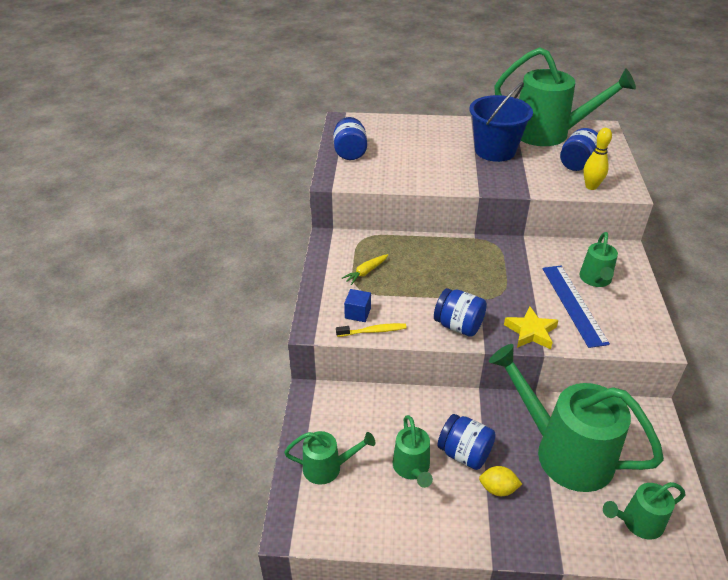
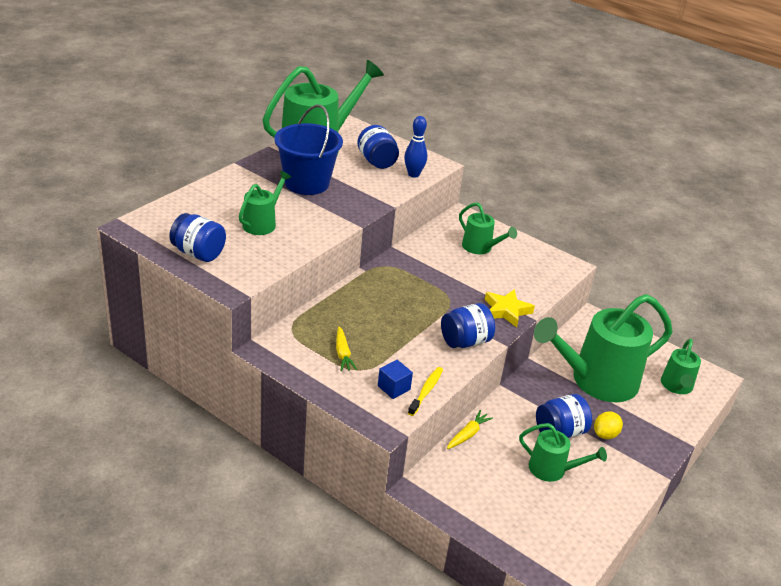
camera: 60 degrees left, 5 degrees down
green watering can [284,431,375,485] -> green watering can moved to [239,171,291,235]
blue ruler [542,266,610,348] -> none
yellow bowling pin [583,128,612,190] -> blue bowling pin [404,116,427,178]
none -> yellow carrot [447,410,493,449]

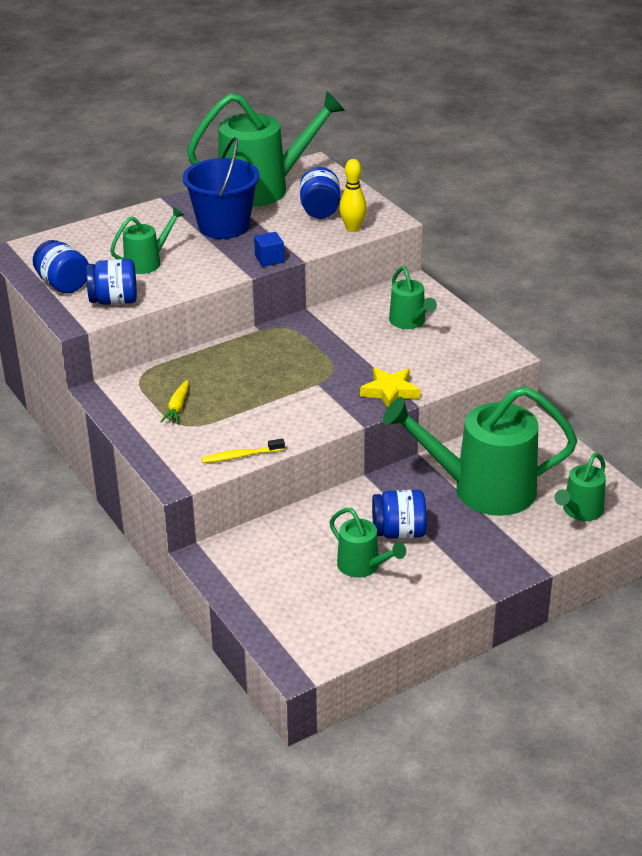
camera: 25 degrees right, 0 degrees up
blue cube [378,360,413,399] -> blue cube moved to [254,232,284,267]
blue bowling pin [404,116,427,178] -> yellow bowling pin [339,159,367,232]
yellow toothbrush [408,367,443,416] -> yellow toothbrush turned 150 degrees counterclockwise [201,438,285,463]
blue jar [441,303,495,348] -> blue jar moved to [86,259,137,305]
yellow carrot [447,410,493,449] -> none
yellow lemon [594,411,623,439] -> none

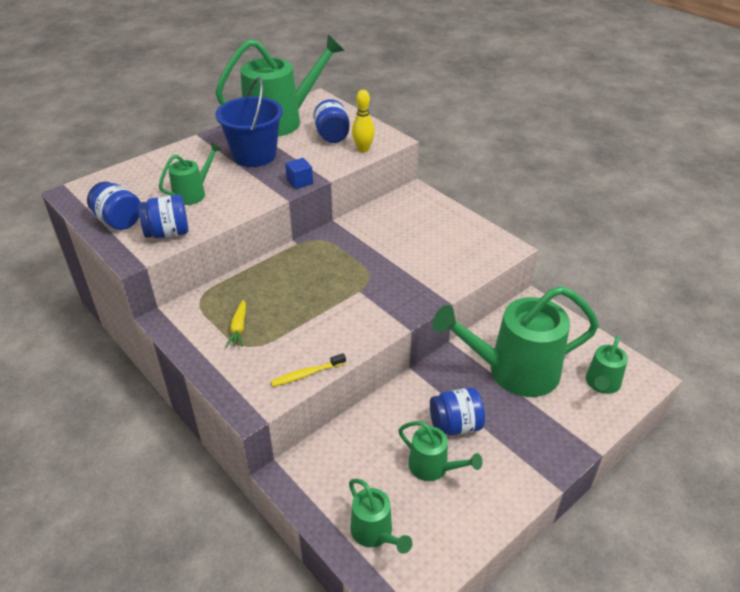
camera: 10 degrees left, 5 degrees up
yellow star [360,368,420,408] -> none
green watering can [389,266,437,329] -> green watering can moved to [349,479,412,554]

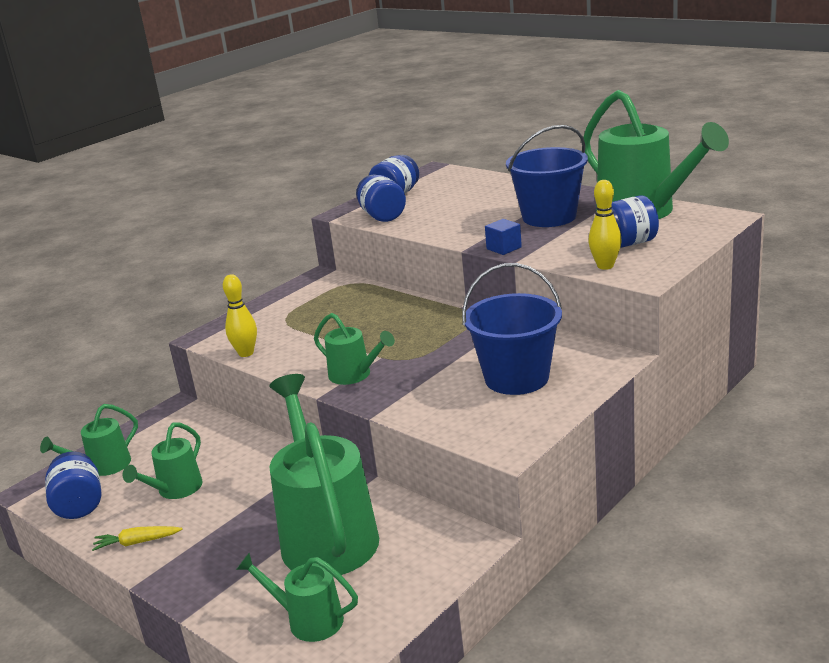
camera: 85 degrees right, 15 degrees down
green watering can [159,142,221,205] -> green watering can moved to [314,313,395,385]
yellow carrot [226,300,246,347] -> yellow carrot moved to [92,526,183,551]
yellow toothbrush [270,353,346,387] -> yellow bowling pin [223,274,257,357]
blue jar [430,387,485,435] -> blue jar moved to [45,451,101,519]
none -> blue bucket [462,263,562,395]

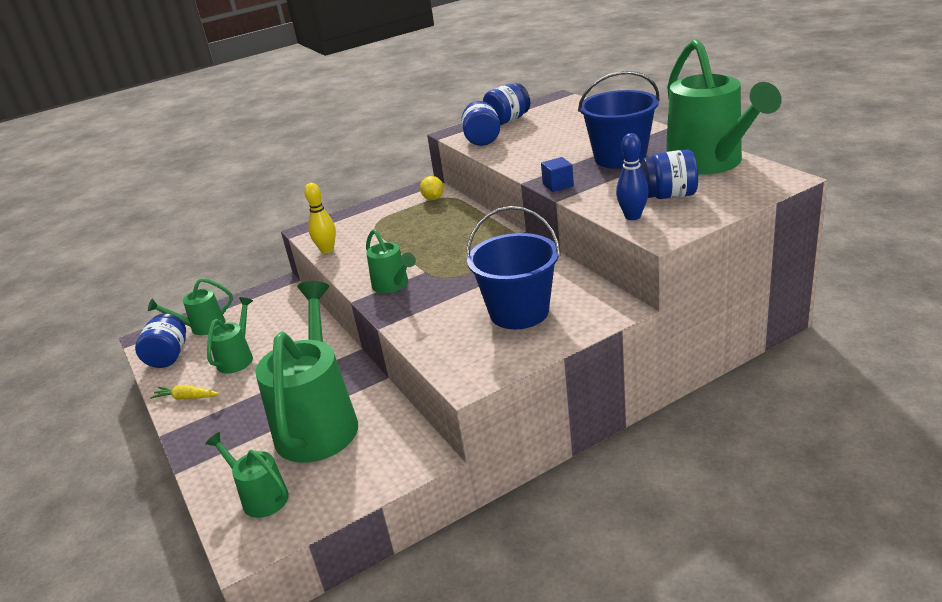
camera: 20 degrees right, 5 degrees up
green watering can [122,422,203,499] -> green watering can turned 150 degrees clockwise [207,297,253,373]
yellow bowling pin [588,180,622,270] -> blue bowling pin [616,133,649,220]
none -> yellow lemon [420,176,444,200]

